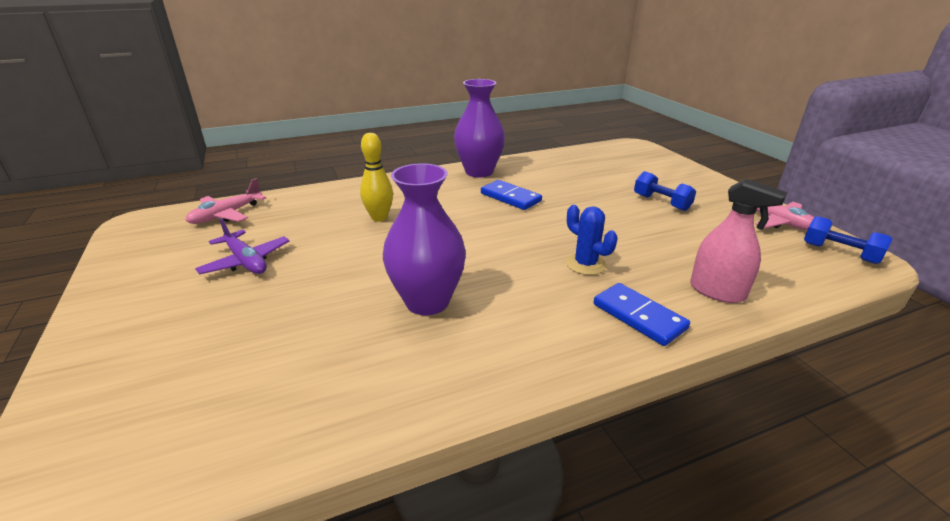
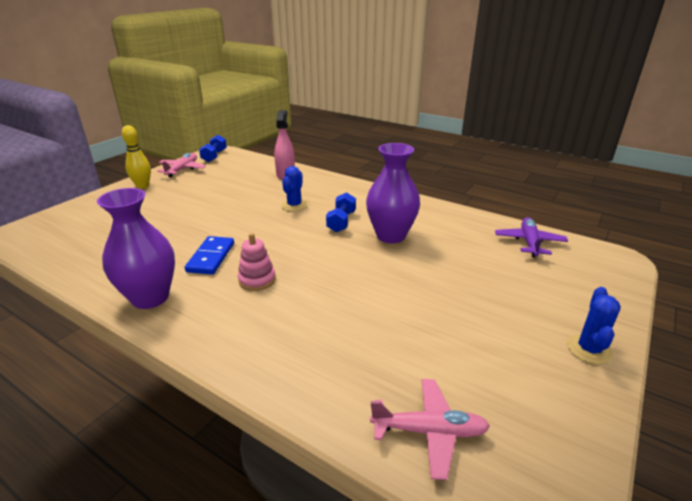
camera: 125 degrees left, 0 degrees up
purple plane [195,218,289,274] -> purple plane moved to [495,217,568,258]
yellow bowling pin [360,133,393,222] -> yellow bowling pin moved to [122,125,151,189]
blue domino [594,283,690,346] -> none
blue dumbbell [634,171,696,211] -> blue dumbbell moved to [326,192,356,232]
none -> pink stacking toy [238,233,276,291]
none -> blue cactus [567,287,621,365]

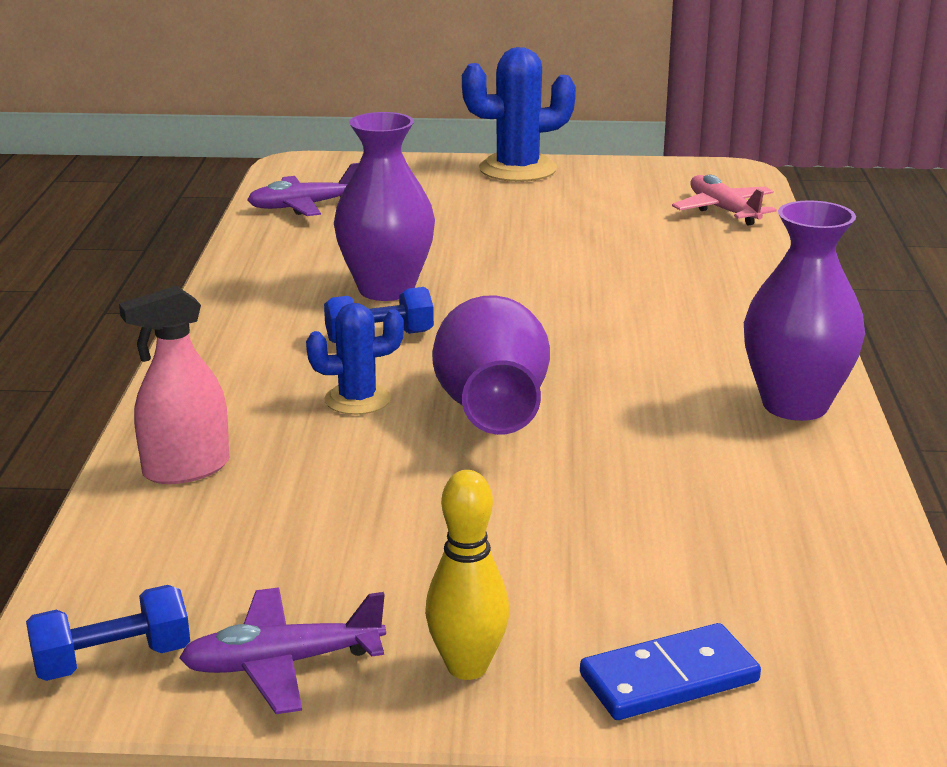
camera: 120 degrees left, 5 degrees down
pink plane [157,153,206,178] -> purple plane [179,588,386,714]
blue domino [185,236,234,275] -> blue domino moved to [580,623,761,720]
pink stacking toy [238,233,276,291] -> none
blue cactus [567,287,621,365] -> blue cactus [462,47,576,182], size x1.67
none -> purple vase [432,295,550,435]

